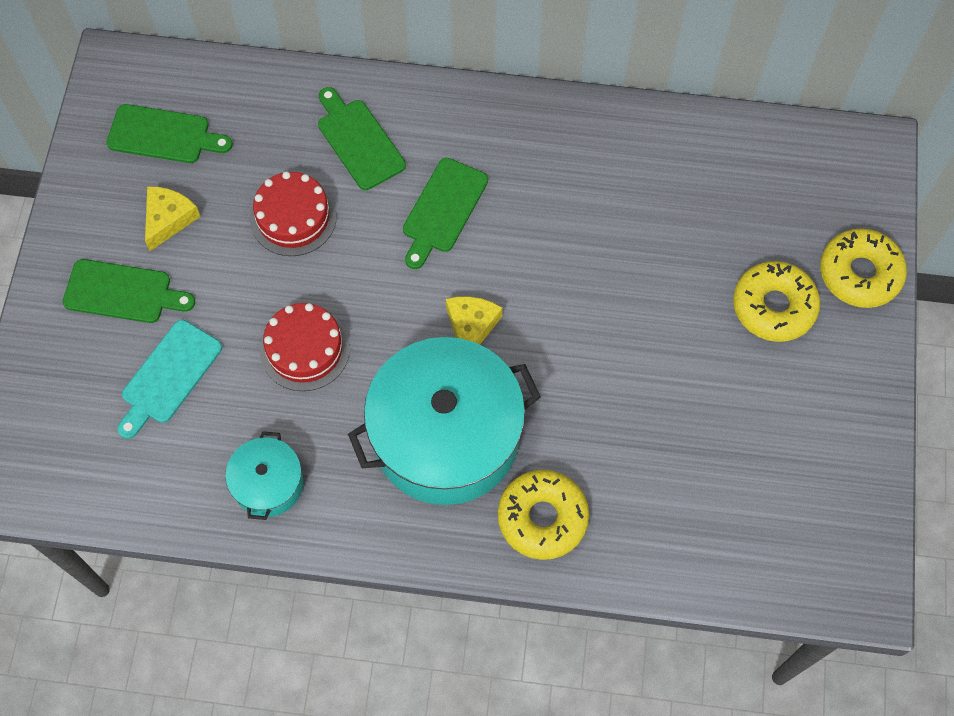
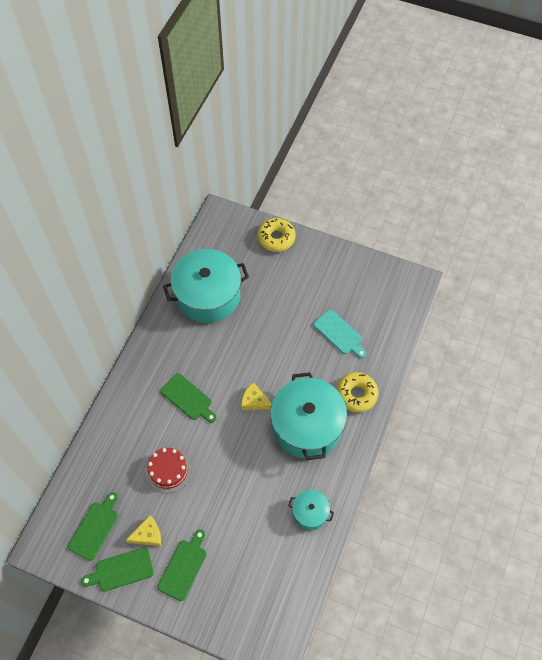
camera: 75 degrees left, 5 degrees down
turquoise cutting board [117,320,222,439] -> turquoise cutting board moved to [313,310,367,358]
yellow cheese [145,186,201,251] -> yellow cheese turned 120 degrees clockwise [126,515,161,546]
red cake [260,303,350,391] -> none
green cutting board [318,87,406,190] -> green cutting board moved to [81,547,154,591]
yellow donut [733,261,820,342] -> none
none -> turquoise pot [163,249,249,323]

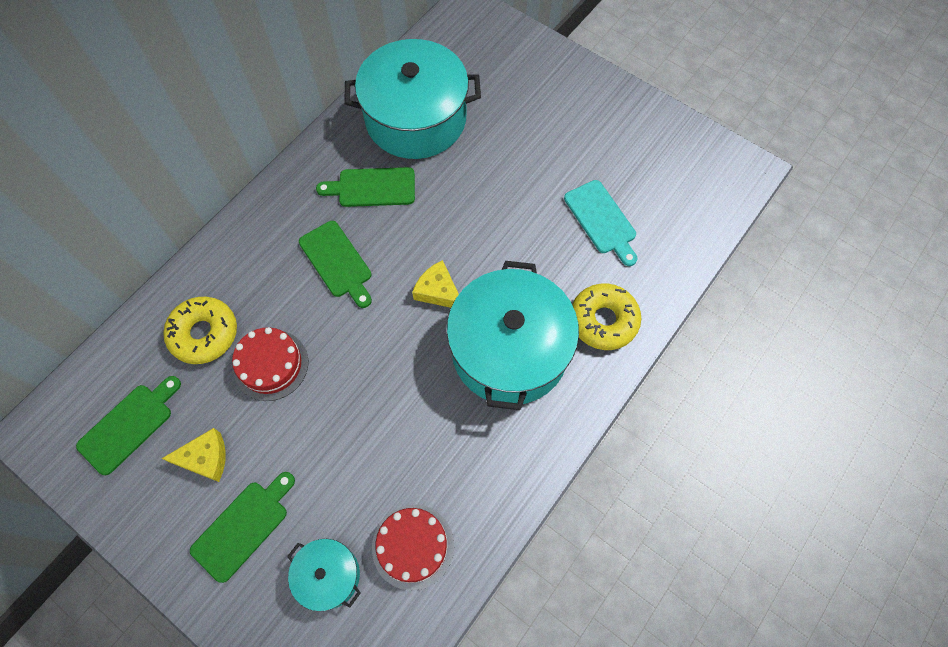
camera: 15 degrees right, 5 degrees up
green cutting board [81,547,154,591] -> green cutting board moved to [316,167,415,207]
yellow donut [258,218,296,252] -> yellow donut moved to [164,297,237,364]
turquoise pot [288,490,334,530] -> turquoise pot moved to [287,539,361,611]
none -> red cake [372,504,454,591]

